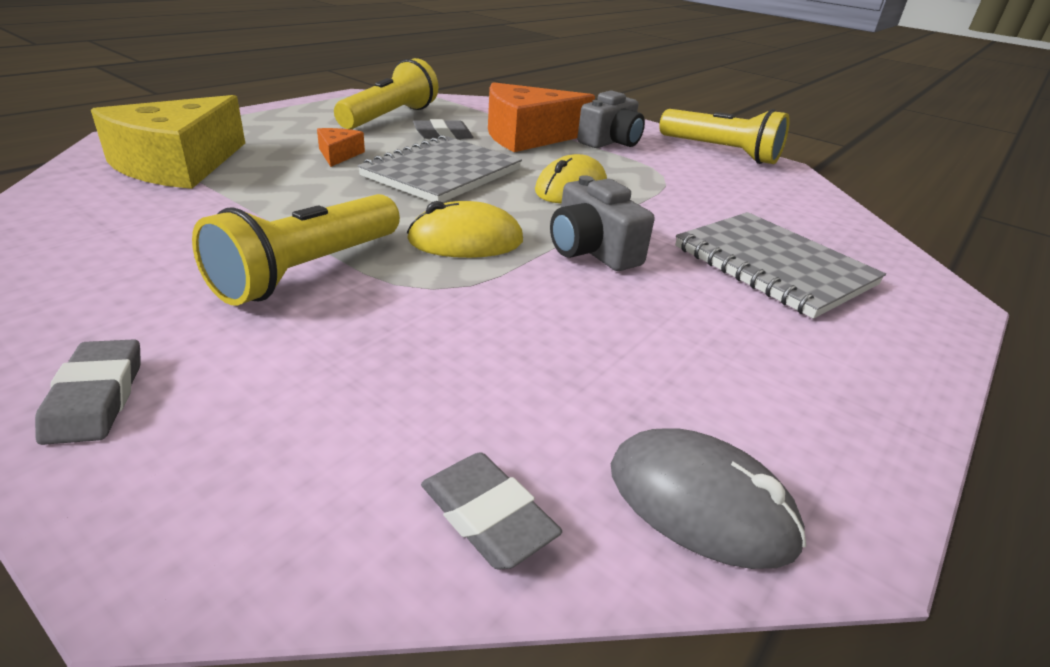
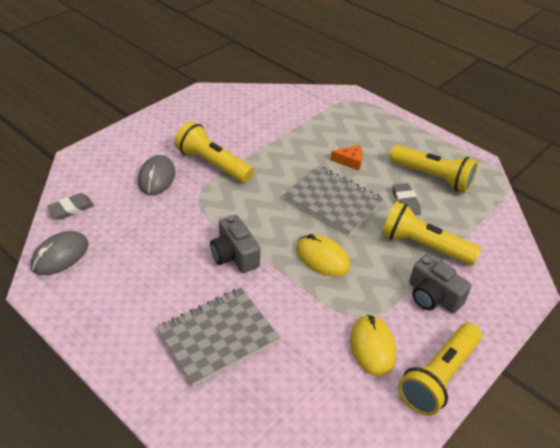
camera: 95 degrees right, 10 degrees up
grey eraser [35,339,141,445] -> none
yellow cheese [91,95,245,189] -> none
yellow mouse [407,201,523,258] -> yellow mouse moved to [350,315,396,377]
orange cheese [488,82,595,152] -> yellow flashlight [382,201,481,265]
grey camera [550,175,654,271] -> grey camera turned 90 degrees counterclockwise [210,215,260,273]
none -> grey mouse [138,155,175,195]

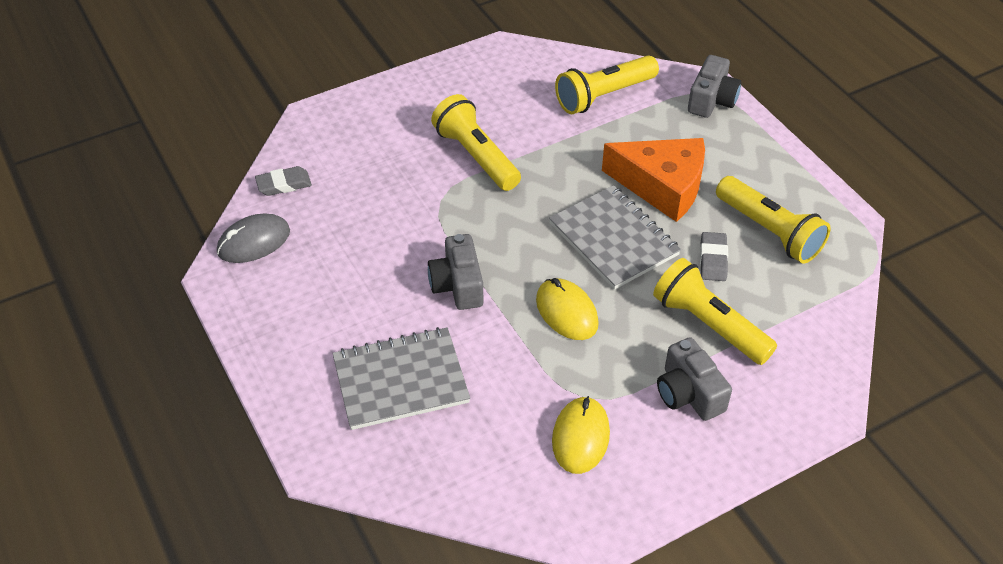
camera: 20 degrees right, 5 degrees up
grey mouse [138,155,175,195] -> none
orange cheese [330,145,363,171] -> orange cheese [602,138,705,222], size x2.28
yellow flashlight [398,323,482,416] -> yellow flashlight moved to [555,55,659,114]
none -> grey camera [688,55,741,118]

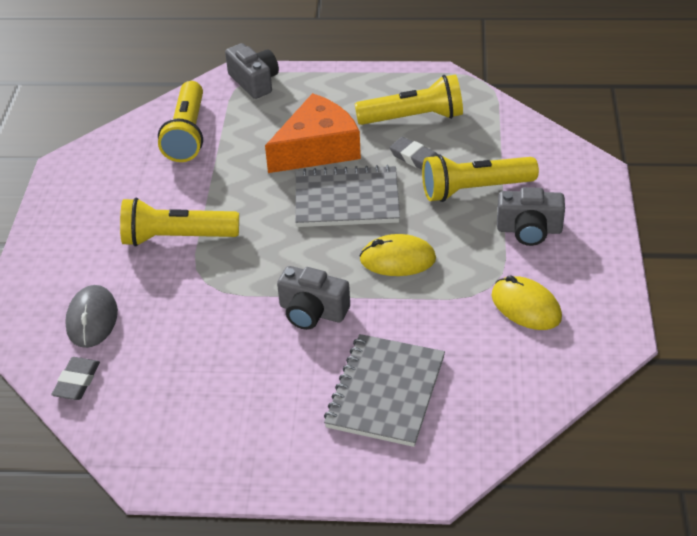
camera: 55 degrees left, 5 degrees down
grey mouse [217,214,290,263] -> grey mouse moved to [65,285,118,348]

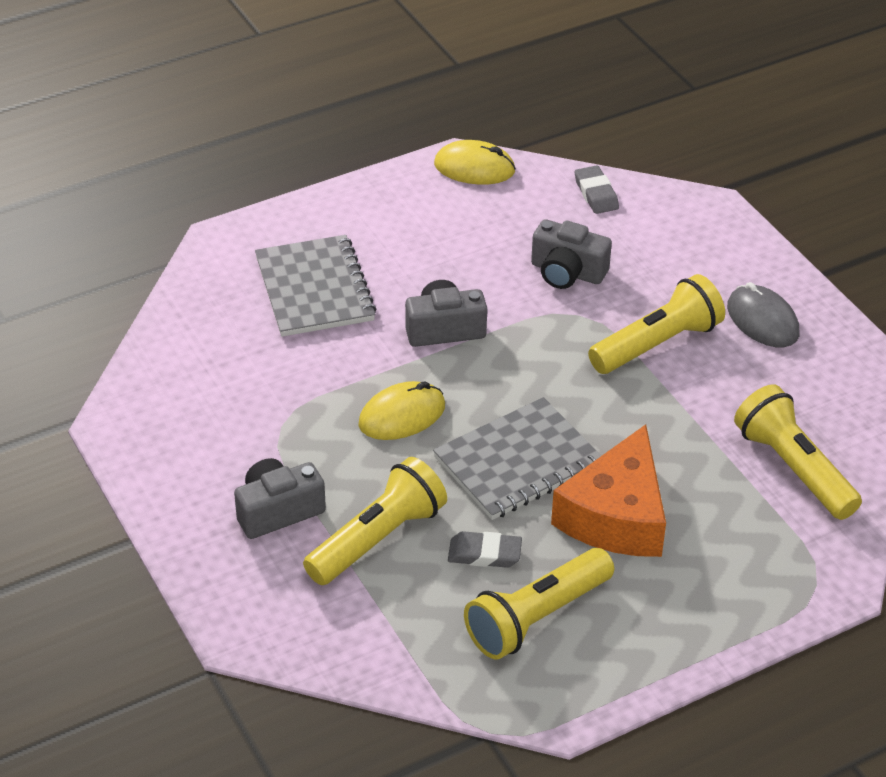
camera: 145 degrees right, 0 degrees up
grey mouse [65,285,118,348] -> grey mouse moved to [727,282,799,347]
grey camera [225,43,279,99] -> grey camera moved to [531,219,612,289]
yellow mouse [492,275,562,330] -> yellow mouse moved to [434,140,516,185]

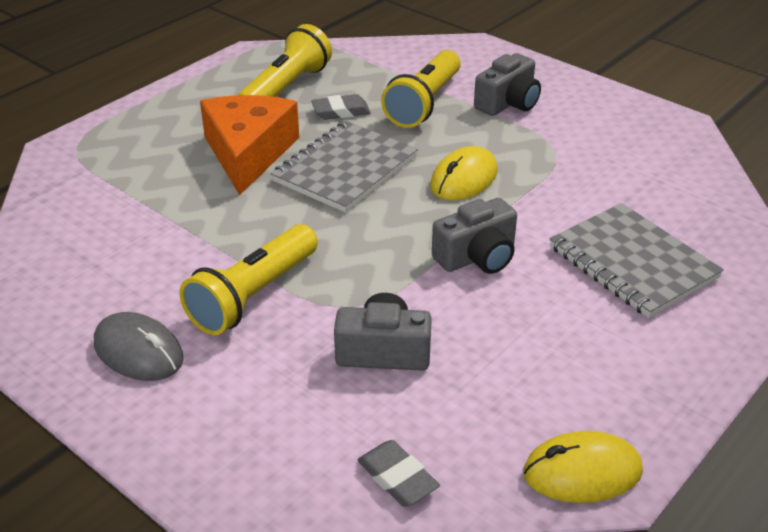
camera: 160 degrees right, 5 degrees down
yellow flashlight [734,384,862,520] -> none

